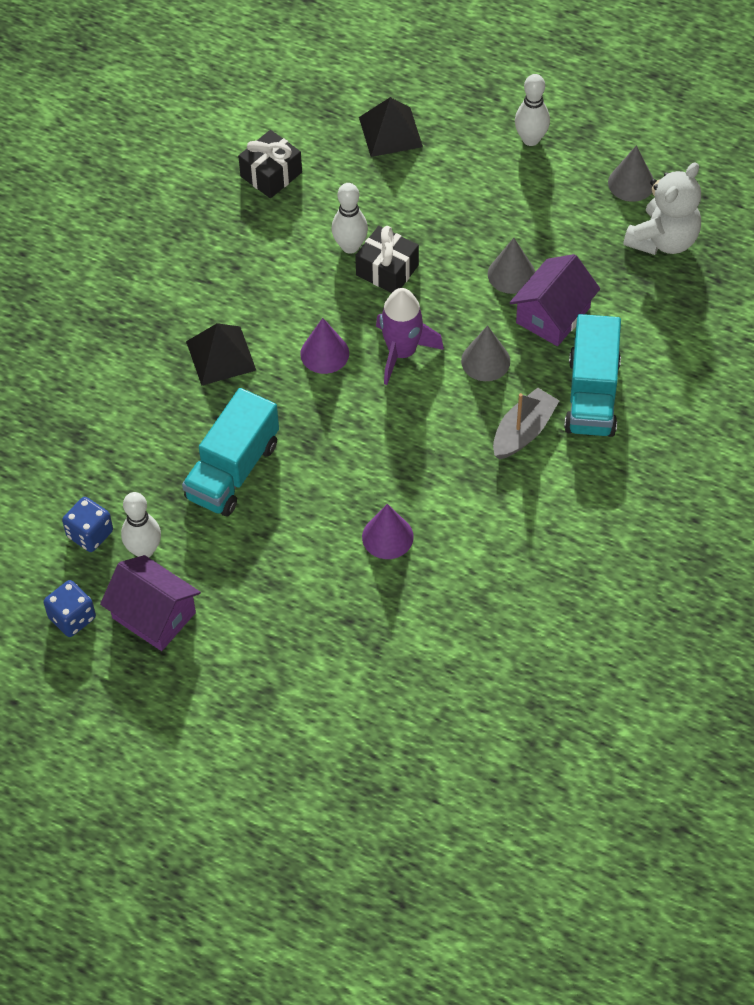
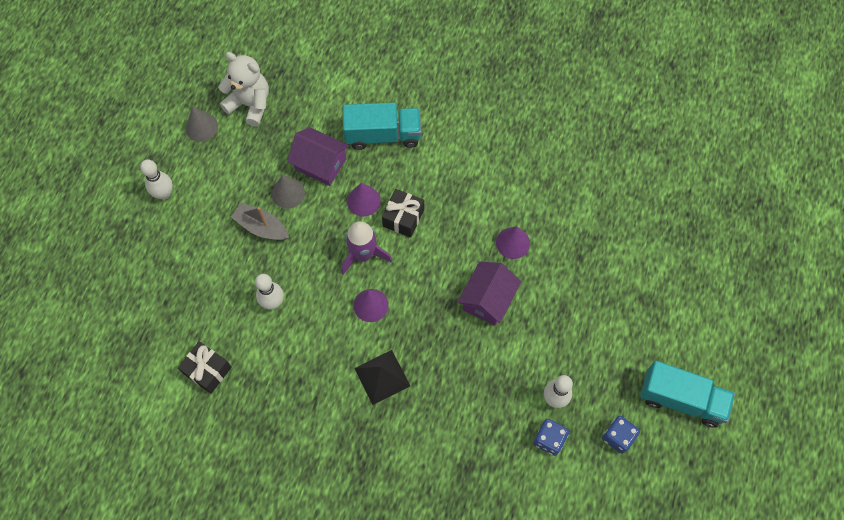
camera: 100 degrees left, 10 degrees up
purple house [100,555,201,651] -> purple house moved to [458,262,521,326]
turquoise truck [182,388,279,516] -> turquoise truck moved to [640,361,735,428]
black gift [355,226,419,293] -> black gift moved to [382,189,424,238]
black pyramid [359,97,423,157] -> none
grey cone [461,325,510,381] -> purple cone [347,183,381,216]
grey boat [493,388,559,460] -> grey boat moved to [231,203,289,240]

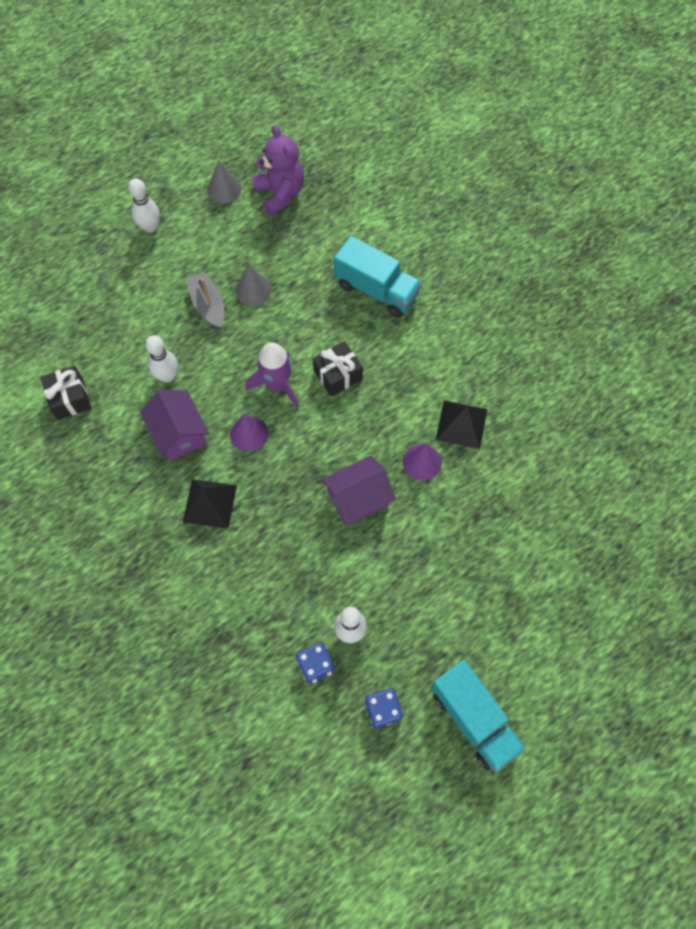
camera: 35 degrees right, 0 degrees up
white teddy bear [218,52,269,127] -> purple teddy bear [252,125,304,216]
purple house [287,127,349,186] -> purple house moved to [140,390,209,461]
purple cone [347,183,381,216] -> none
none -> black pyramid [436,401,487,449]

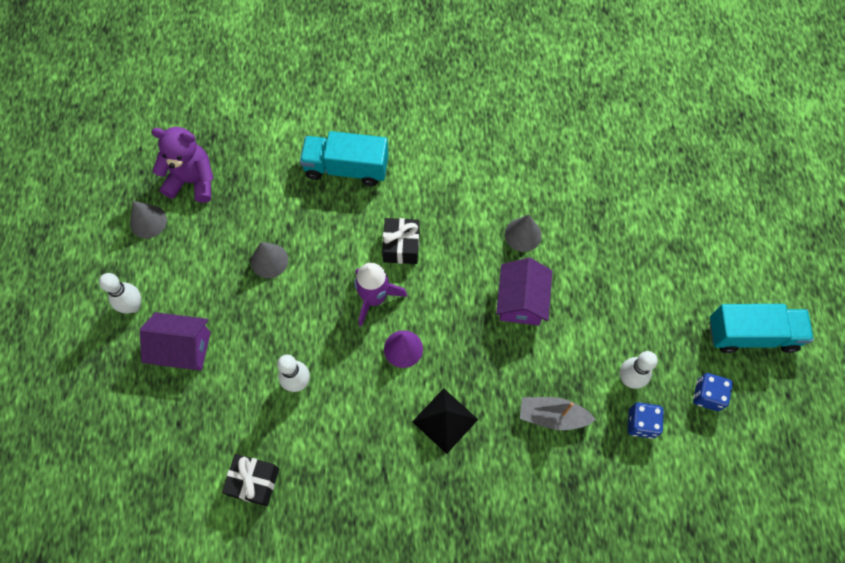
camera: 55 degrees left, 0 degrees up
purple house [140,390,209,461] -> purple house moved to [140,312,211,371]
grey boat [186,271,224,329] -> grey boat moved to [520,397,596,430]
turquoise truck [334,236,422,318] -> turquoise truck turned 150 degrees counterclockwise [300,131,389,186]
purple cone [403,443,442,480] -> grey cone [505,215,542,252]
black pyramid [436,401,487,449] -> none

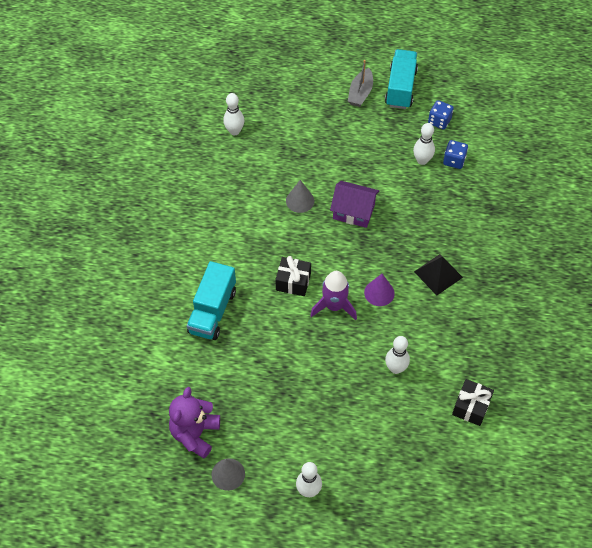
camera: 80 degrees left, 10 degrees down
purple house [140,312,211,371] -> none
grey cone [251,242,288,278] -> none
grey boat [520,397,596,430] -> grey boat moved to [348,60,373,107]
none -> white bowling pin [223,93,244,135]

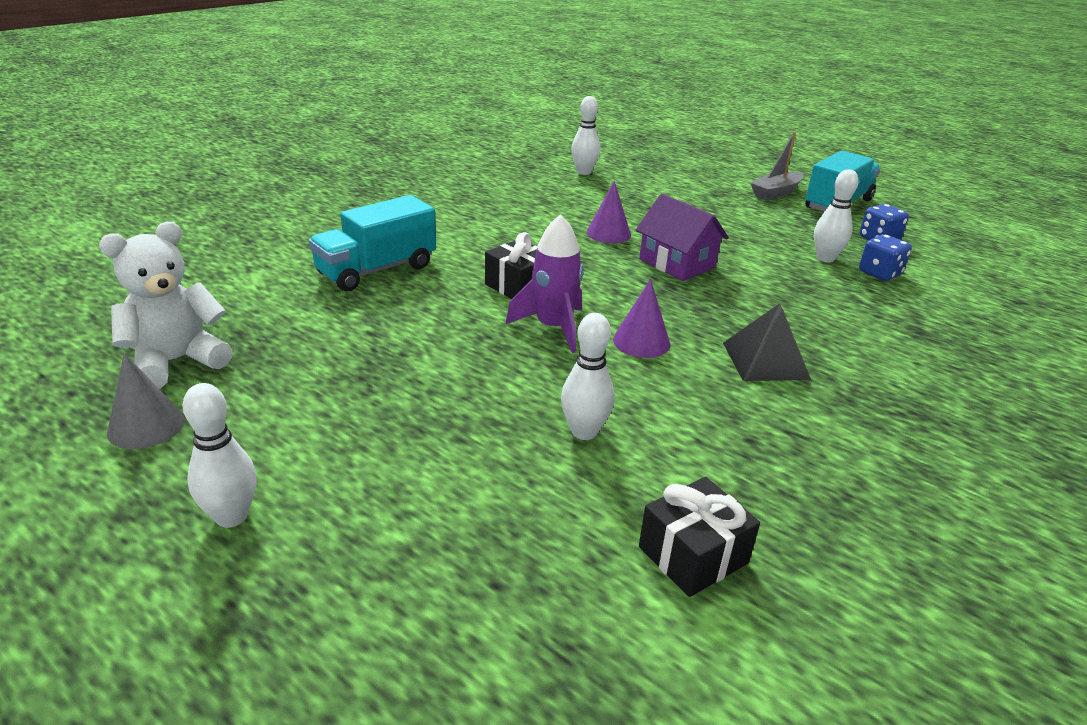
camera: 30 degrees right, 25 degrees down
purple teddy bear [169,387,220,458] -> white teddy bear [99,222,233,389]
grey cone [286,180,314,213] -> purple cone [586,181,631,243]

